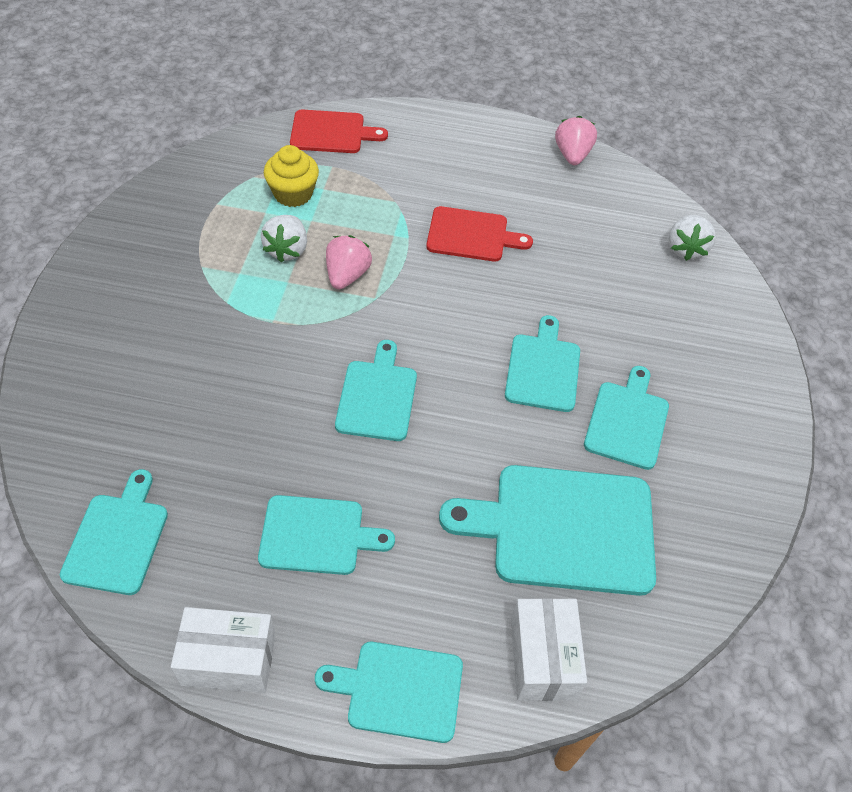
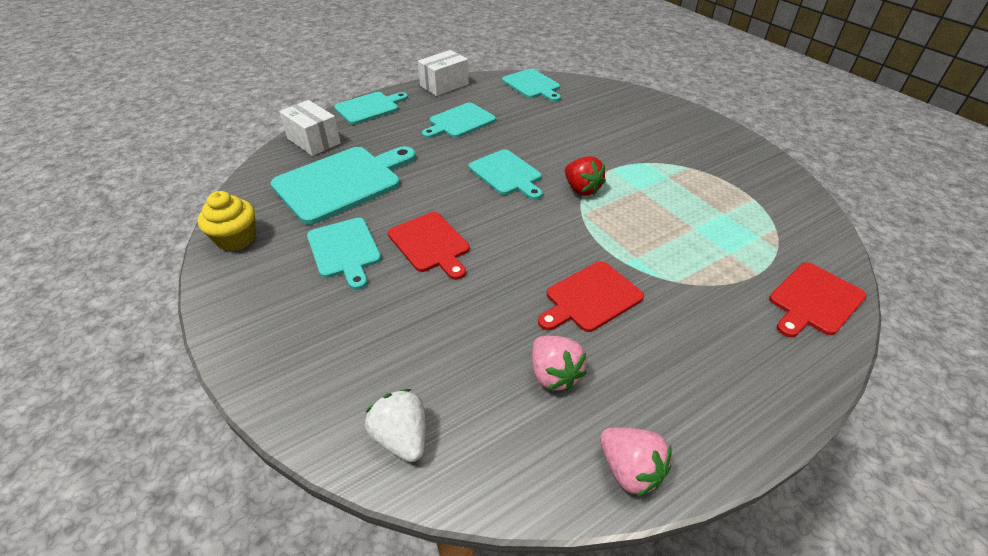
camera: 140 degrees right, 10 degrees down
white strawberry [261,215,307,262] -> none
yellow cupcake [264,145,319,207] -> yellow cupcake moved to [198,191,256,251]
pink strawberry [326,235,372,289] -> pink strawberry moved to [532,336,587,391]
turquoise cutting board [505,315,580,412] -> red cutting board [388,212,470,280]
none -> red strawberry [565,156,606,196]

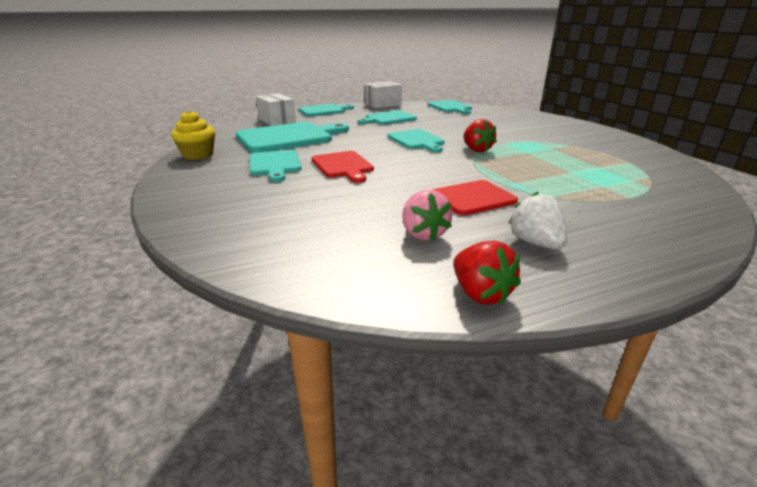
camera: 10 degrees right, 15 degrees down
white strawberry [365,389,425,462] -> white strawberry moved to [508,192,567,249]
pink strawberry [600,427,672,497] -> red strawberry [453,240,521,305]
red cutting board [769,262,867,337] -> none

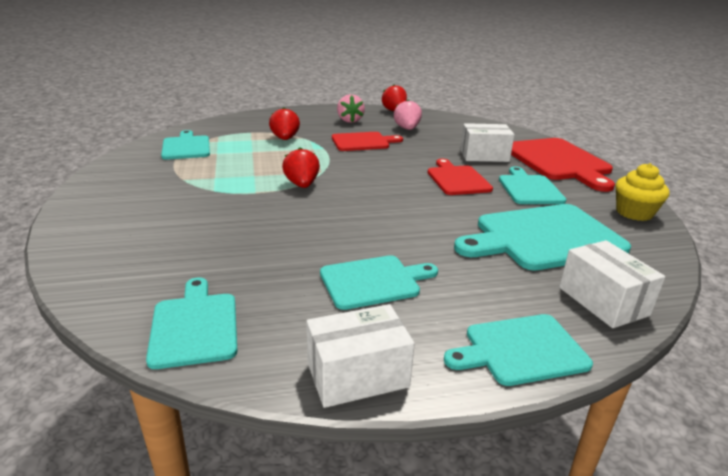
camera: 170 degrees left, 0 degrees up
turquoise cutting board [388,129,445,152] -> turquoise cutting board moved to [161,130,210,160]
white strawberry [508,192,567,249] -> pink strawberry [337,94,365,123]
none -> red strawberry [269,107,300,140]
none -> white box [460,123,515,162]
none -> red cutting board [511,138,615,192]

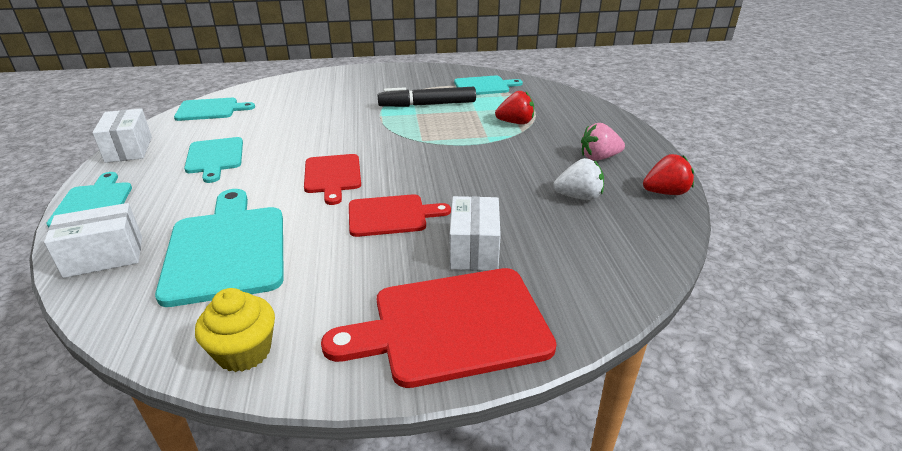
camera: 95 degrees right, 5 degrees up
red strawberry [282,147,320,188] -> none
red cutting board [332,132,403,151] -> red cutting board moved to [304,154,361,205]
pink strawberry [394,99,422,130] -> white strawberry [553,158,604,200]
turquoise cutting board [499,166,567,204] -> none
none -> black marker [378,87,476,107]

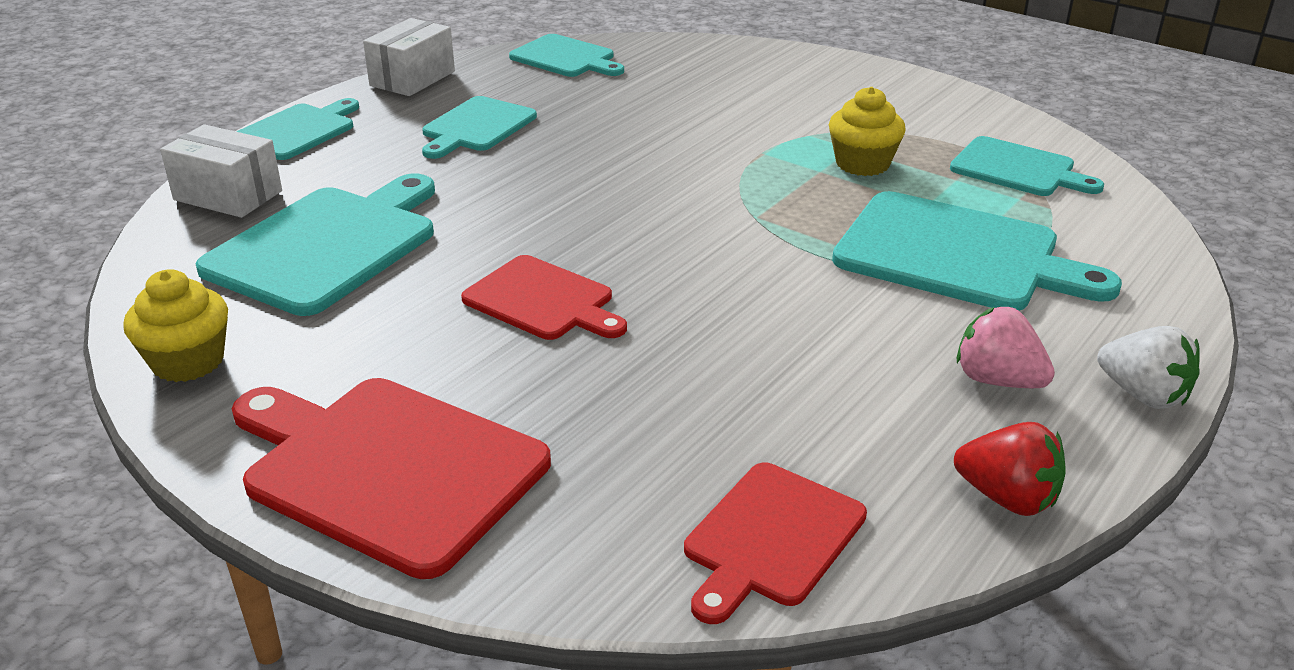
camera: 45 degrees right, 0 degrees up
red cutting board [304,154,361,205] -> red cutting board moved to [684,462,867,624]
black marker [378,87,476,107] -> yellow cupcake [829,87,906,176]
white box [450,196,501,271] -> none
red strawberry [495,91,534,124] -> turquoise cutting board [832,191,1122,311]
white strawberry [553,158,604,200] -> white strawberry moved to [1097,326,1200,409]

